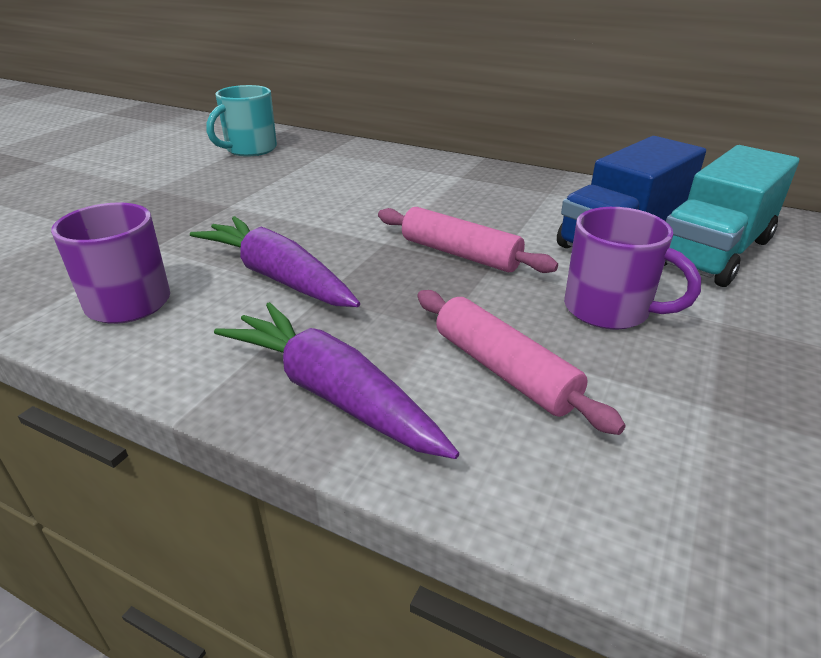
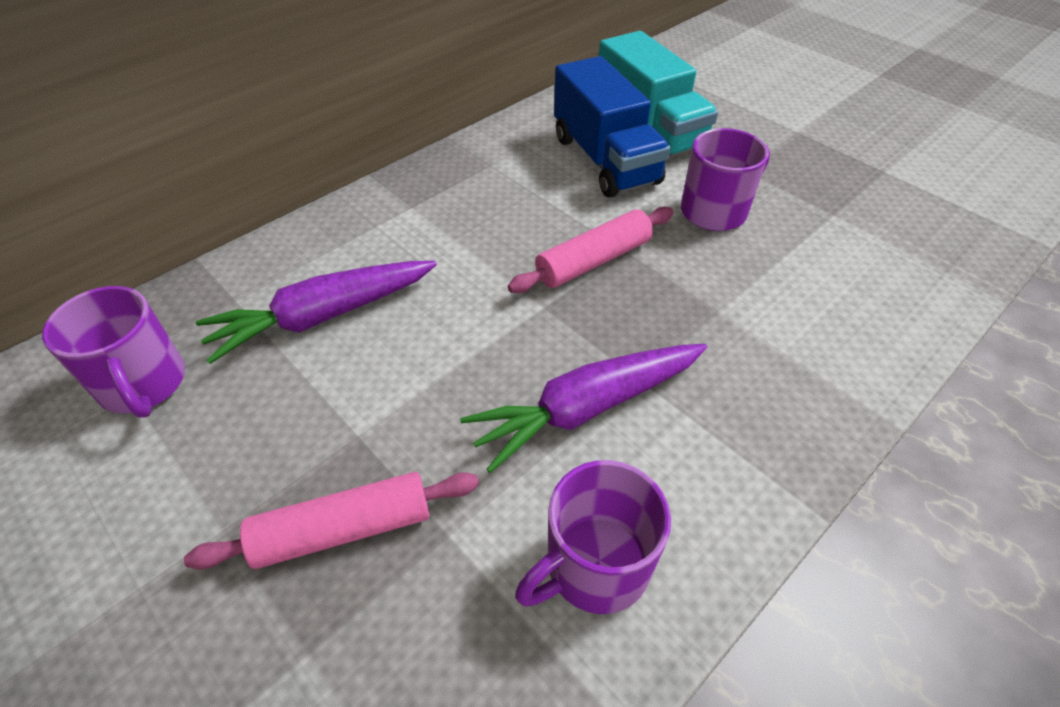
camera: 70 degrees left, 15 degrees up
turquoise mug [207,85,277,157] -> purple mug [42,286,185,418]
purple carrot [214,302,459,459] -> purple carrot moved to [196,261,437,364]
pink rolling pin [417,290,626,435] -> pink rolling pin moved to [184,472,479,569]

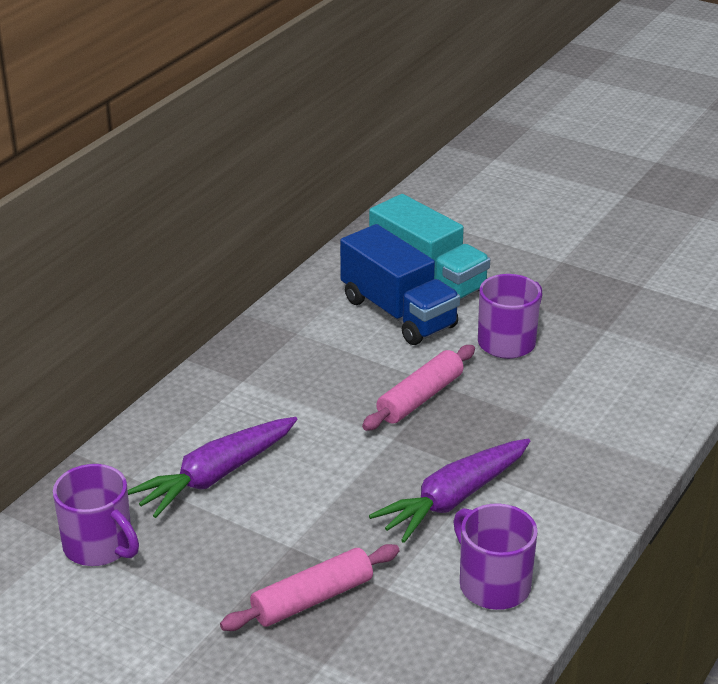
camera: 15 degrees left, 15 degrees down
purple mug [515,460,671,614] -> purple mug turned 105 degrees clockwise [453,504,538,610]

